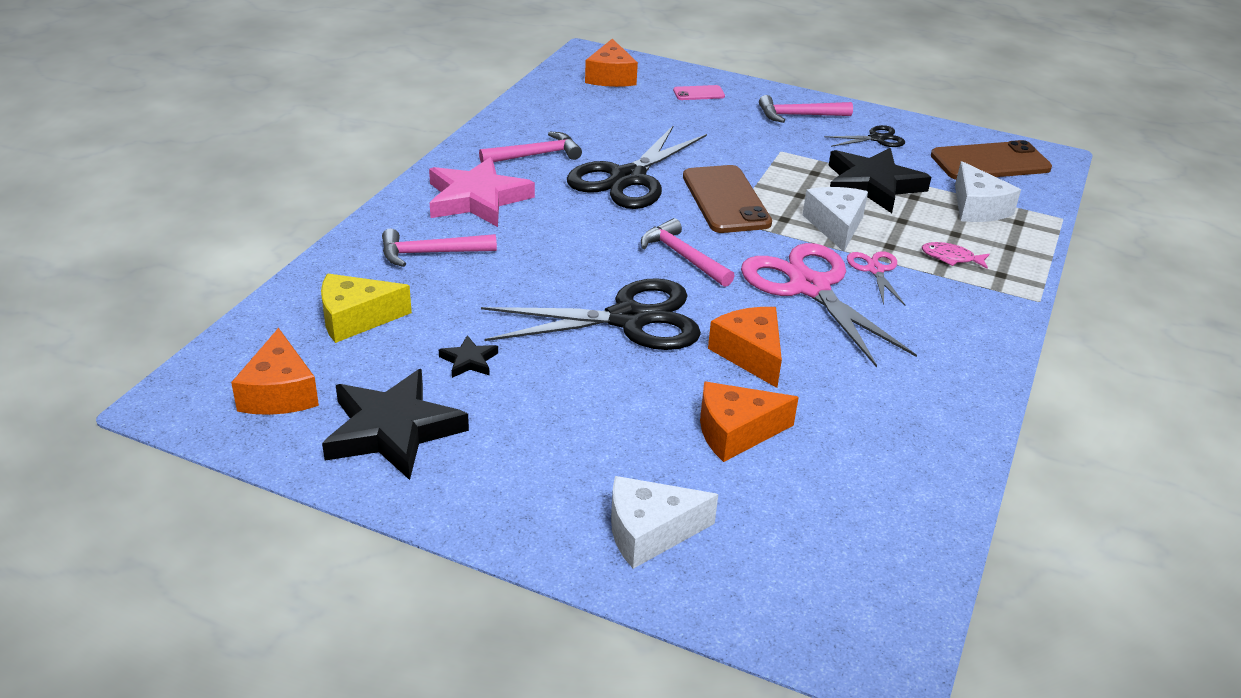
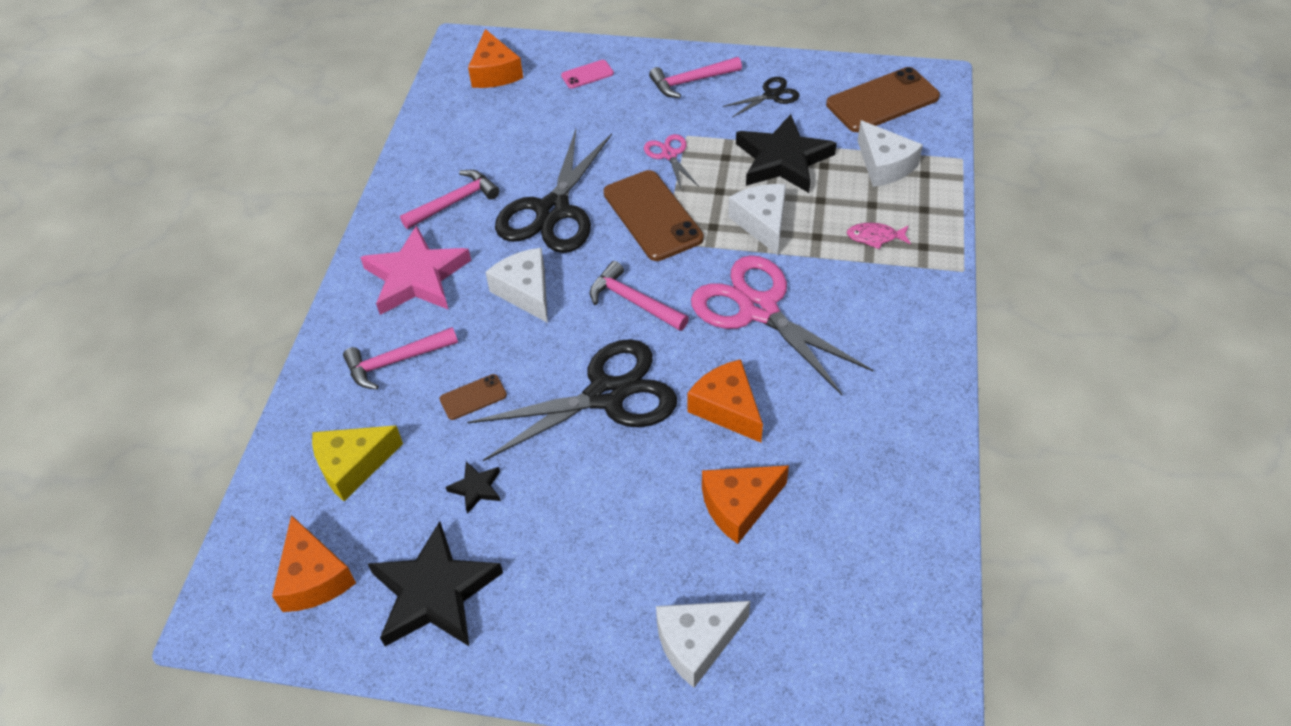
camera: 10 degrees left, 15 degrees up
pink scissors [847,251,905,305] -> pink scissors moved to [644,134,699,189]
none -> brown phone [439,374,507,420]
none -> white cheese [485,248,548,323]

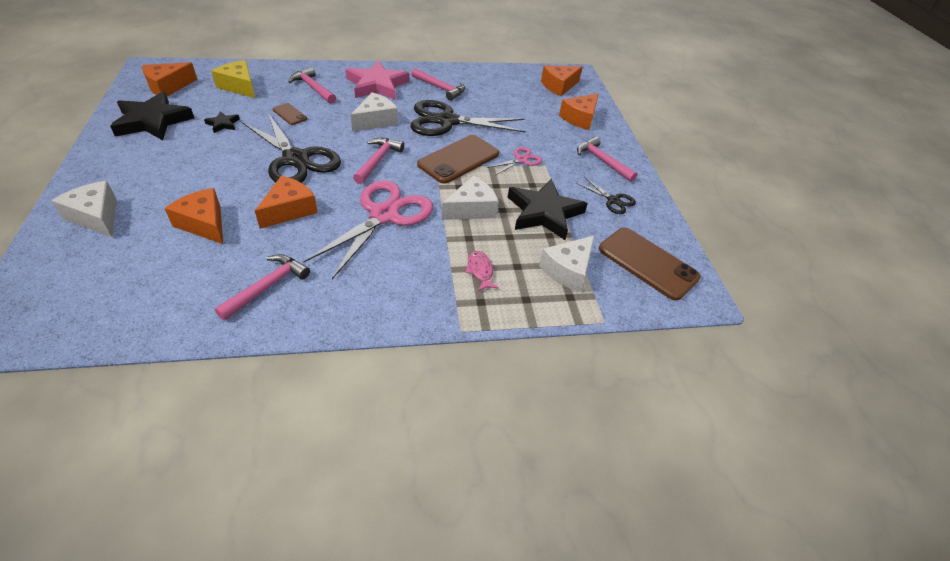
camera: 65 degrees right, 5 degrees down
pink phone [561,60,614,89] -> orange cheese [559,93,599,130]
none -> pink hammer [215,254,310,320]

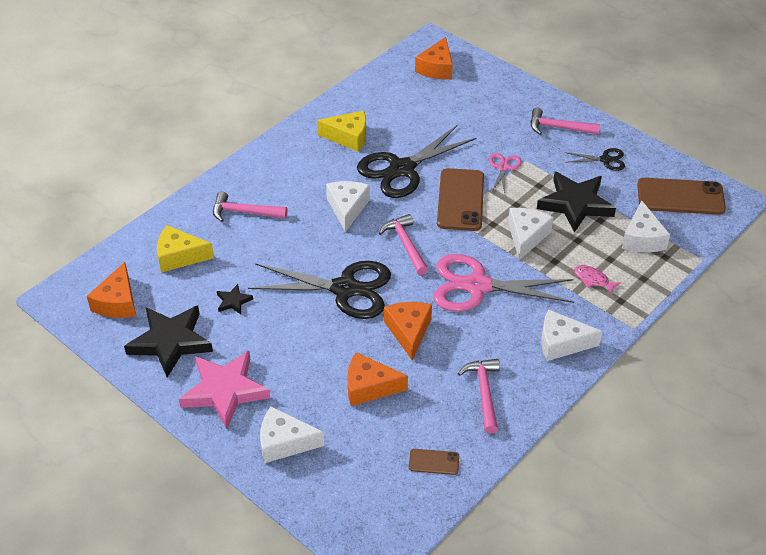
camera: 35 degrees left, 0 degrees up
brown phone [273,103,307,125] -> brown phone moved to [409,449,459,475]
pink scissors [303,180,433,279] -> pink scissors turned 75 degrees counterclockwise [434,254,574,312]
pink star [345,60,409,100] -> pink star moved to [179,351,270,429]
pink hammer [411,68,465,101] -> yellow cheese [317,111,366,152]
orange cheese [559,93,599,130] -> none
none -> white cheese [541,310,602,361]

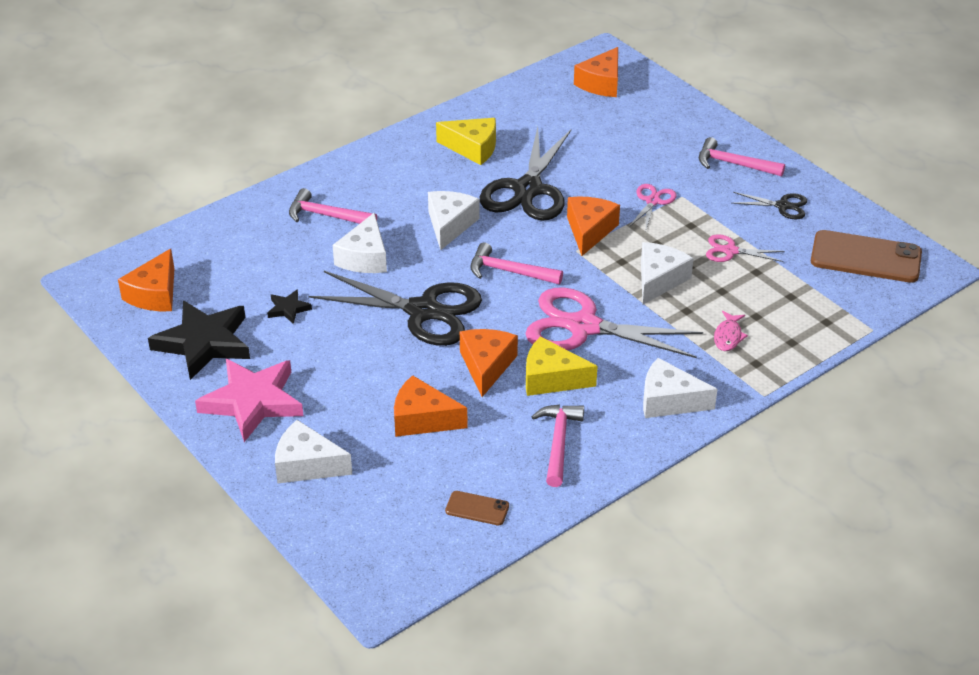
camera: 10 degrees right, 5 degrees down
yellow cheese [157,225,214,272] -> yellow cheese moved to [526,336,597,396]
black scissors [357,125,477,198] -> black scissors turned 45 degrees counterclockwise [480,127,571,221]
pink hammer [379,214,428,275] -> pink hammer turned 60 degrees counterclockwise [470,243,563,284]
brown phone [437,168,484,231] -> orange cheese [567,196,620,256]
black star [537,172,616,232] -> pink scissors [706,234,784,262]
pink fish [574,265,621,294] -> pink fish turned 120 degrees counterclockwise [714,311,748,351]
white cheese [622,200,670,252] -> white cheese moved to [333,213,387,273]

